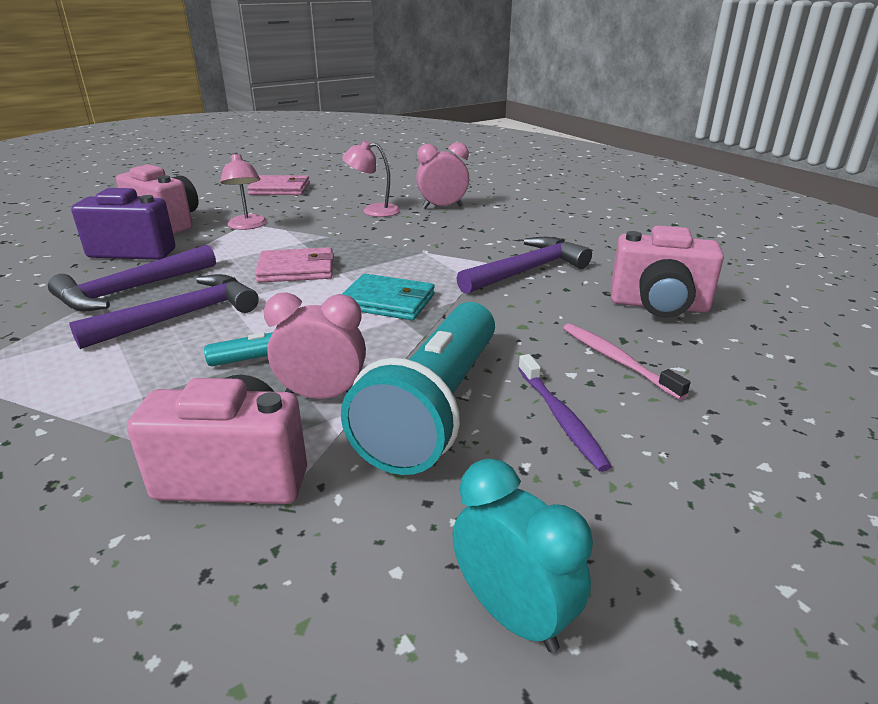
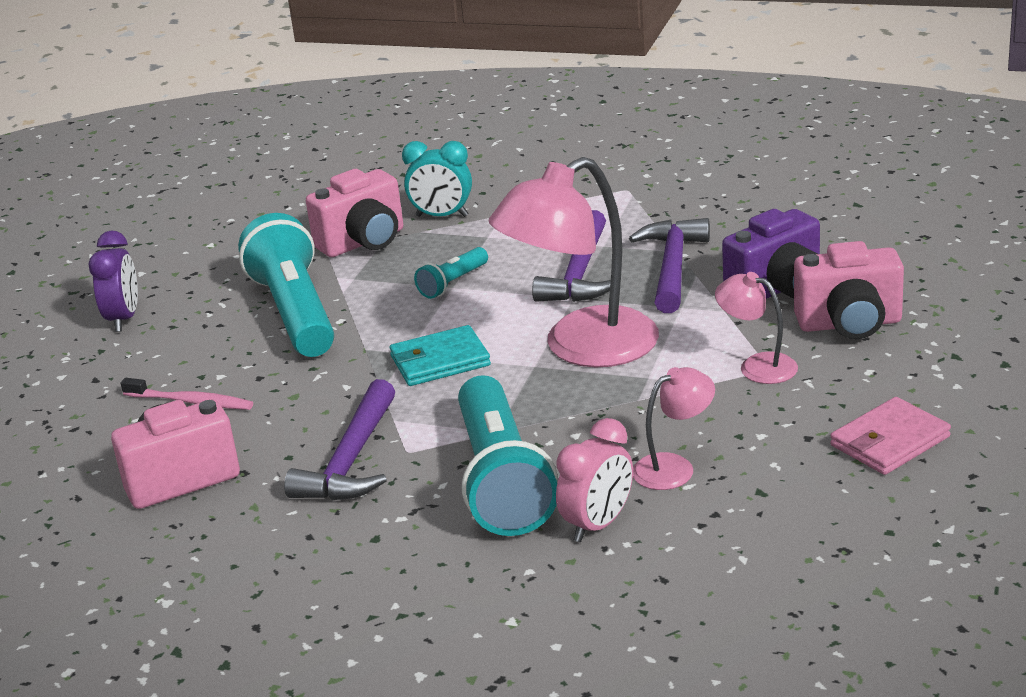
camera: 145 degrees right, 0 degrees up
pink wallet [255,247,334,283] -> pink lamp [489,157,659,367]
pink clock [264,292,366,399] -> none
turquoise clock [452,458,593,652] -> turquoise clock moved to [402,141,472,217]
purple toothbrush [518,354,612,472] -> none
none -> purple clock [88,231,138,332]
none -> turquoise flashlight [458,375,558,536]

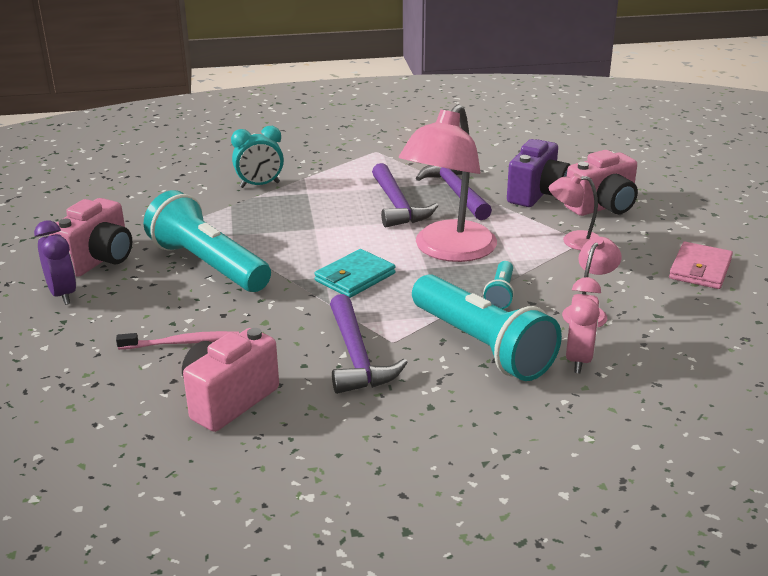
camera: 30 degrees left, 0 degrees up
pink camera [306,169,403,257] -> pink camera moved to [49,198,132,277]
turquoise flashlight [414,247,488,299] -> turquoise flashlight moved to [483,261,514,309]

